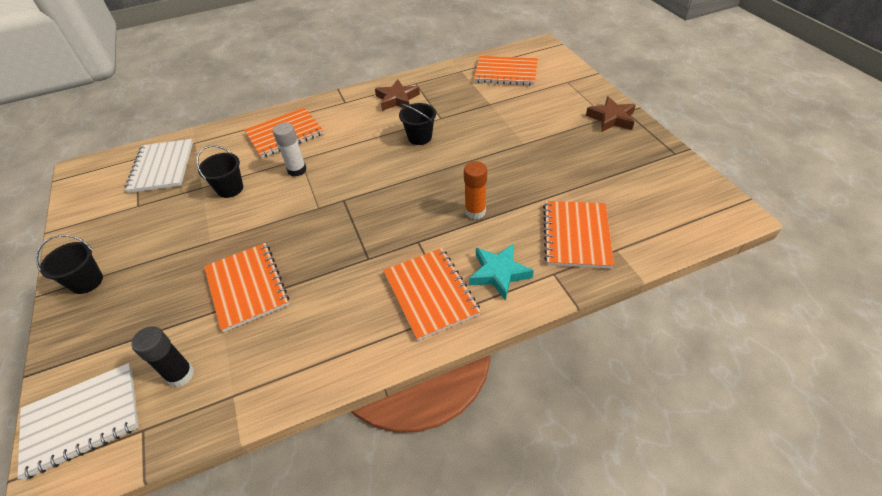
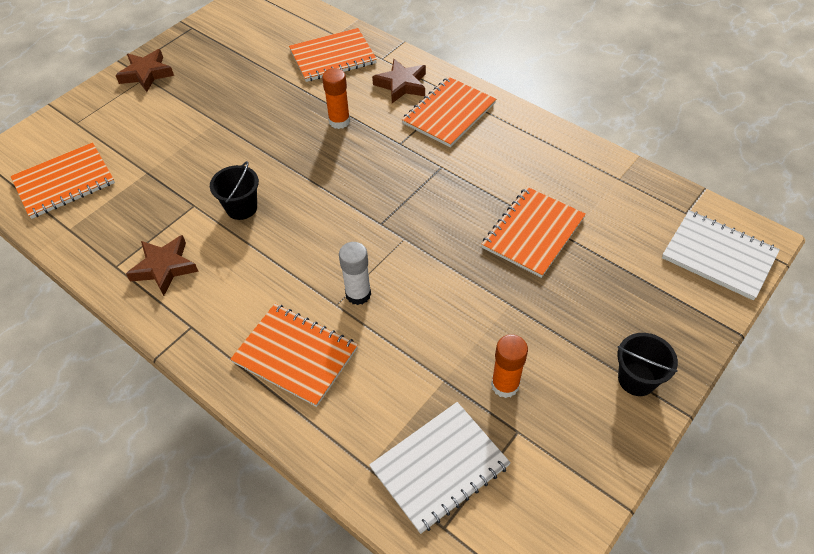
camera: 120 degrees left, 5 degrees up
black glue stick [131,326,194,387] -> none
black bucket [196,145,243,198] -> none
turquoise star [469,244,534,301] -> brown star [372,59,426,103]
orange notebook [474,56,538,85] -> orange notebook turned 75 degrees clockwise [10,142,115,219]
none -> orange glue stick [491,334,528,398]

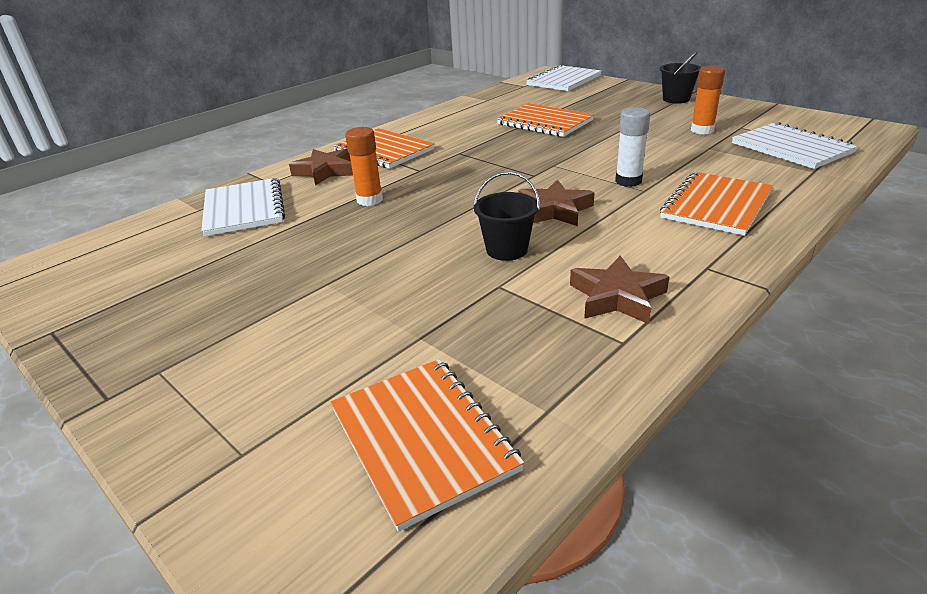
camera: 85 degrees left, 20 degrees down
brown star [115,49,174,92] -> brown star moved to [518,180,595,226]
orange notebook [289,28,377,82] -> white notebook [201,178,285,236]

